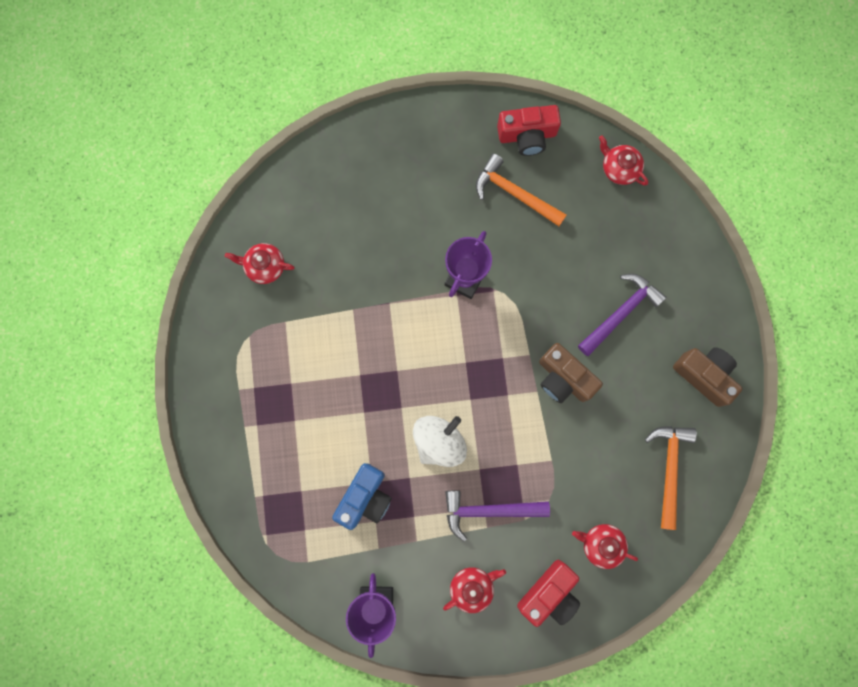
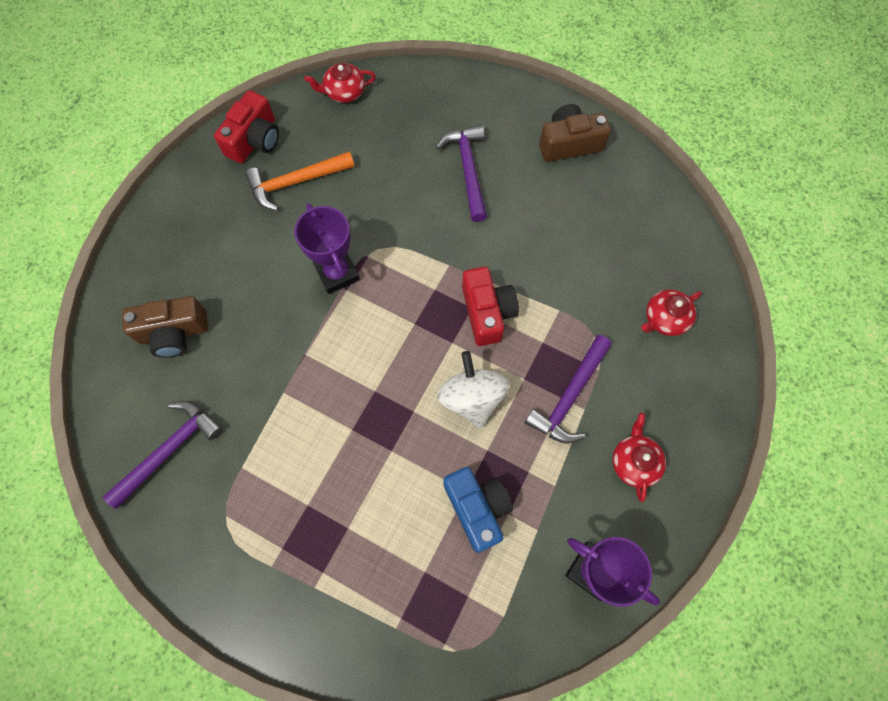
camera: 55 degrees left, 10 degrees down
red teapot [225,243,295,284] -> purple hammer [103,401,223,509]
red camera [517,560,580,627] -> red camera moved to [462,267,519,346]
brown camera [539,343,603,403] -> brown camera moved to [122,296,208,358]
orange hammer [645,426,697,530] -> none

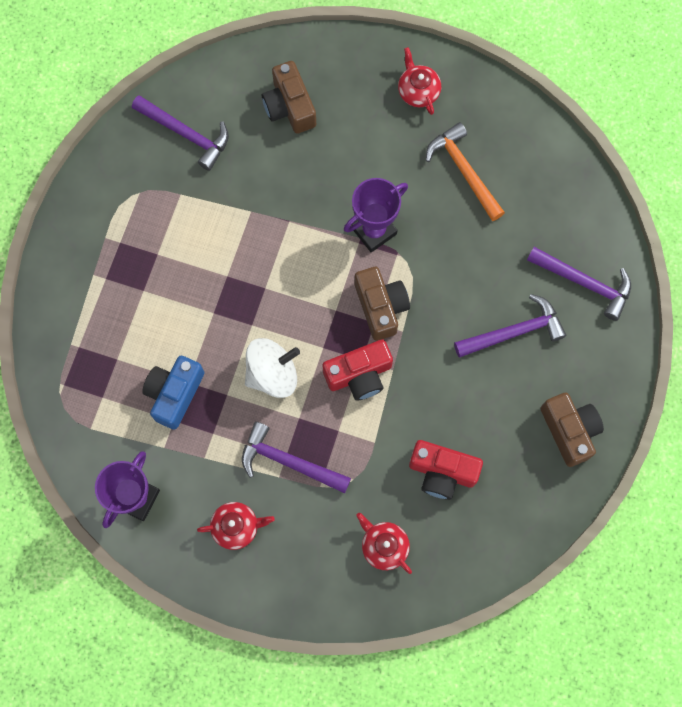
camera: 80 degrees right, 5 degrees up
red camera [214,90,279,163] -> red camera moved to [409,440,483,500]
red teapot [304,63,376,103] -> red teapot moved to [398,47,441,115]
blue camera [443,467,513,553] -> blue camera turned 150 degrees clockwise [142,356,204,430]
none -> brown camera [355,267,410,341]
none -> purple hammer [527,247,631,321]

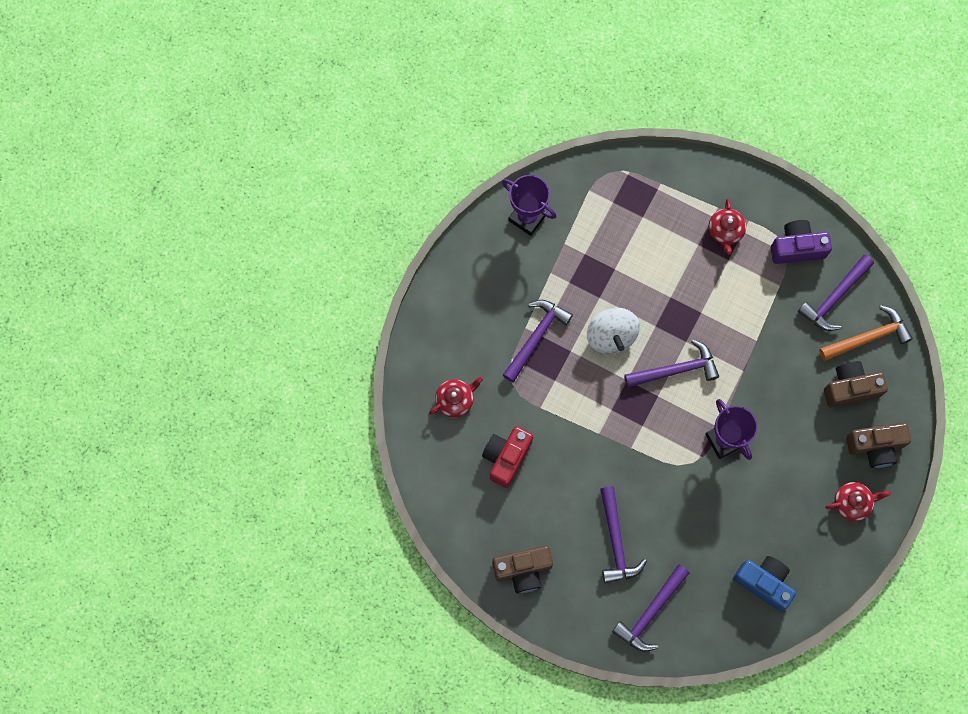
camera: 100 degrees right, 0 degrees up
blue camera [142,356,204,430] -> blue camera moved to [733,556,796,611]
red teapot [197,502,275,550] -> red teapot moved to [709,199,746,254]
red camera [322,340,393,401] -> none
brown camera [355,267,410,341] -> brown camera moved to [846,423,911,468]
orange hammer [426,122,505,221] -> orange hammer moved to [819,305,913,361]
none -> purple hammer [624,339,719,387]
none -> purple camera [771,220,832,264]

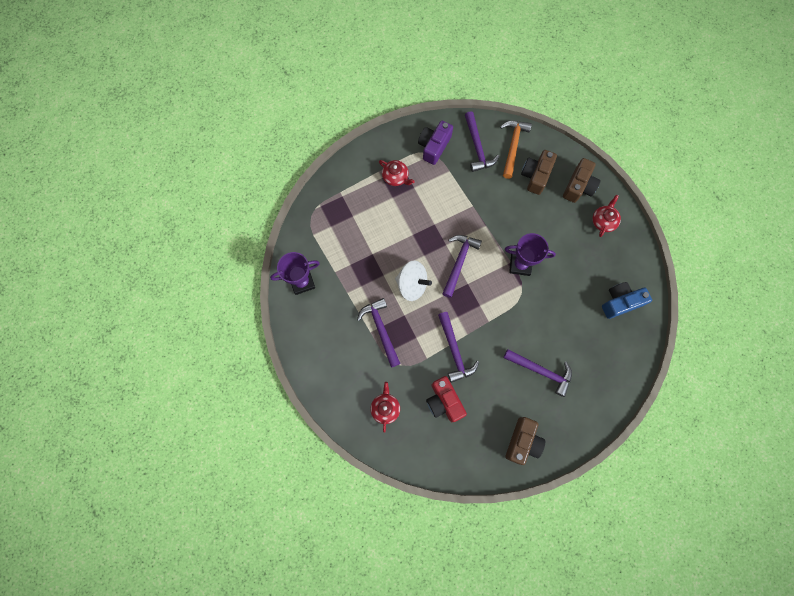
camera: 55 degrees left, 0 degrees up
purple hammer [612,564,689,652] -> purple hammer moved to [438,312,479,383]

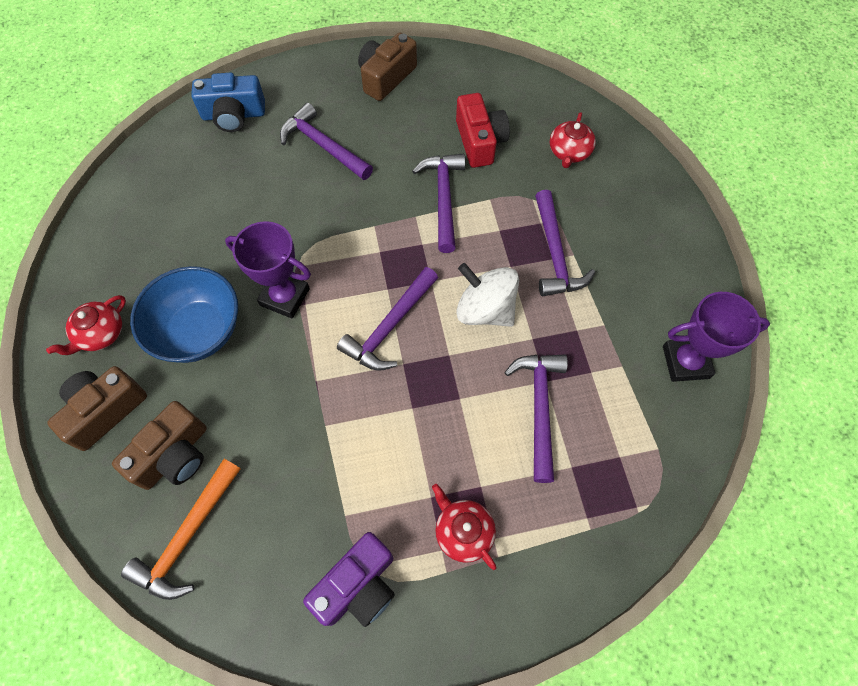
camera: 165 degrees left, 10 degrees down
purple hammer [465,111,499,172] -> purple hammer moved to [504,355,568,483]
blue camera [602,282,652,319] -> blue camera moved to [191,72,265,132]
none -> blue bowl [130,266,238,363]

